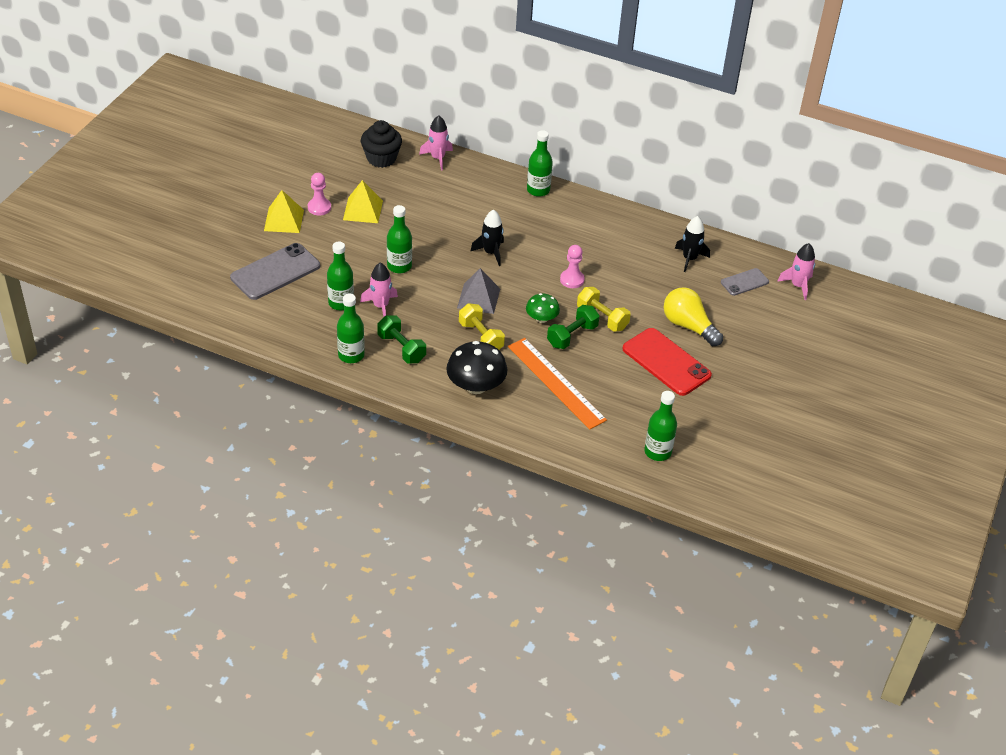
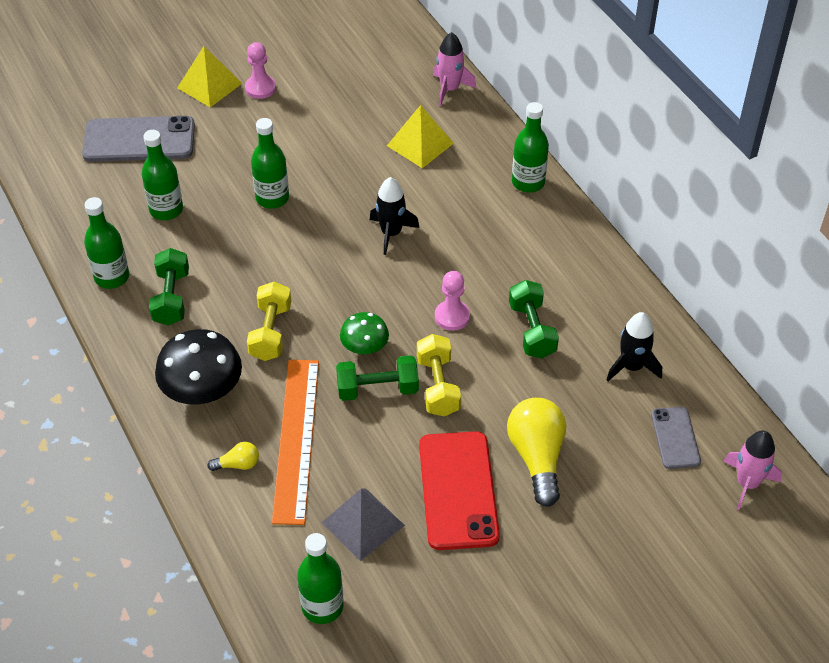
camera: 40 degrees right, 5 degrees up
yellow pyramid [343,180,383,223] -> yellow pyramid moved to [387,105,454,168]
pink rocket [360,263,398,317] -> none
black cupcake [361,120,402,168] -> none
grey pyramid [457,268,500,314] -> grey pyramid moved to [321,488,405,561]
grey phone [721,268,769,296] -> grey phone turned 75 degrees clockwise [651,407,701,469]
none -> yellow light bulb [207,442,259,471]
none -> green dumbbell [509,280,559,358]

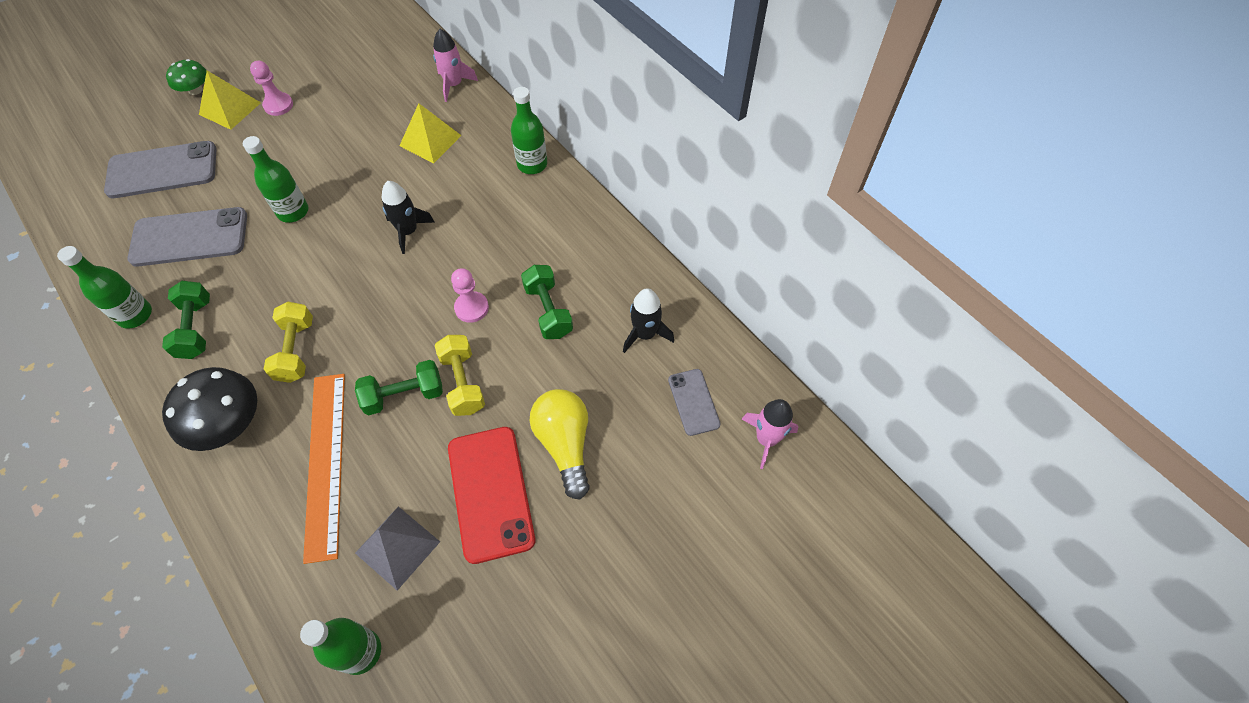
camera: 10 degrees left, 10 degrees up
green bottle [142,130,183,220] -> grey phone [127,207,247,267]
yellow light bulb [207,442,259,471] -> none
green mushroom [340,312,389,354] -> green mushroom moved to [166,59,207,95]

